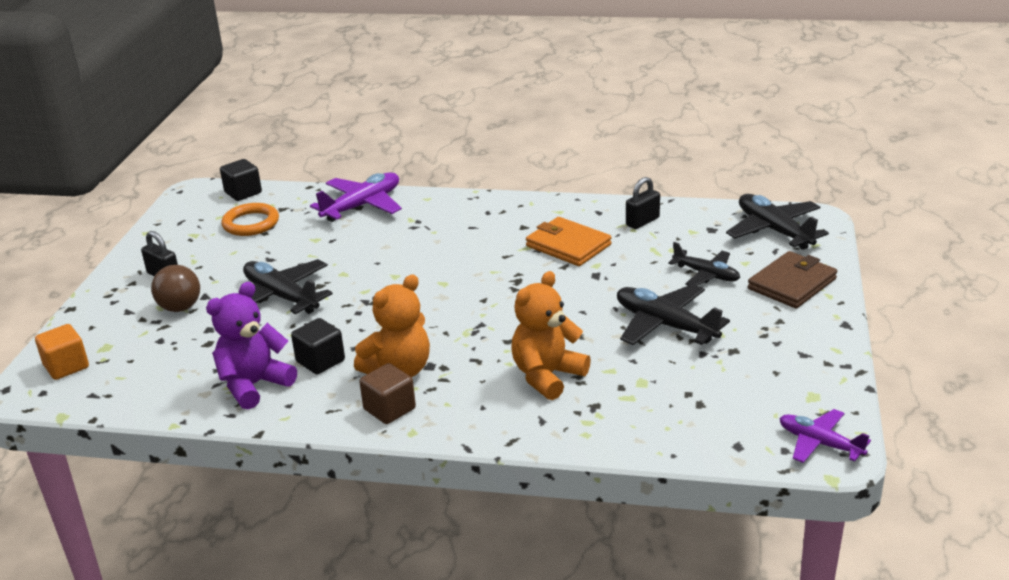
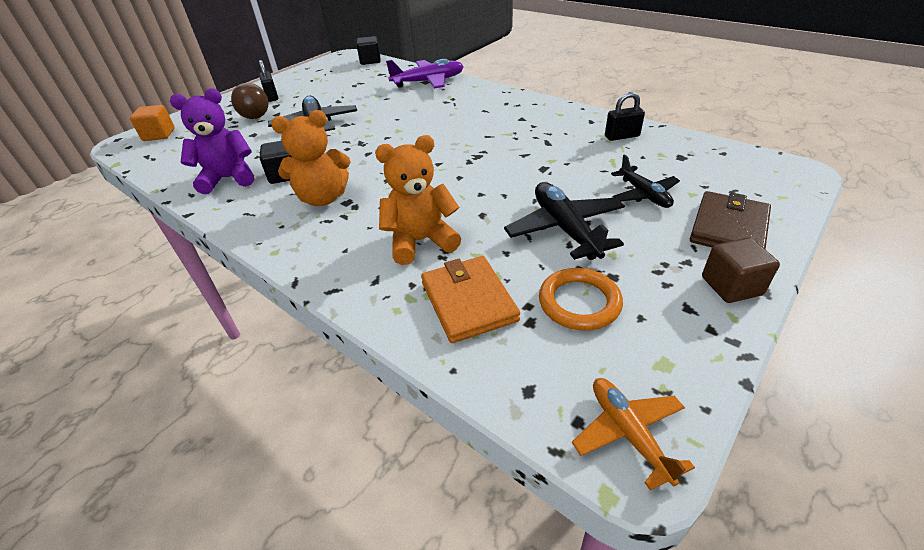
camera: 30 degrees right, 10 degrees up
orange ring [221,203,279,236] -> orange ring moved to [539,268,623,331]
brown cube [359,363,416,424] -> brown cube moved to [702,237,780,303]
orange wallet [526,217,612,266] -> orange wallet moved to [421,256,520,343]
black plane [726,194,829,250] -> none
brown wallet [748,251,837,308] -> brown wallet turned 45 degrees counterclockwise [690,191,771,250]
purple plane [779,409,871,463] -> orange plane [572,378,695,491]

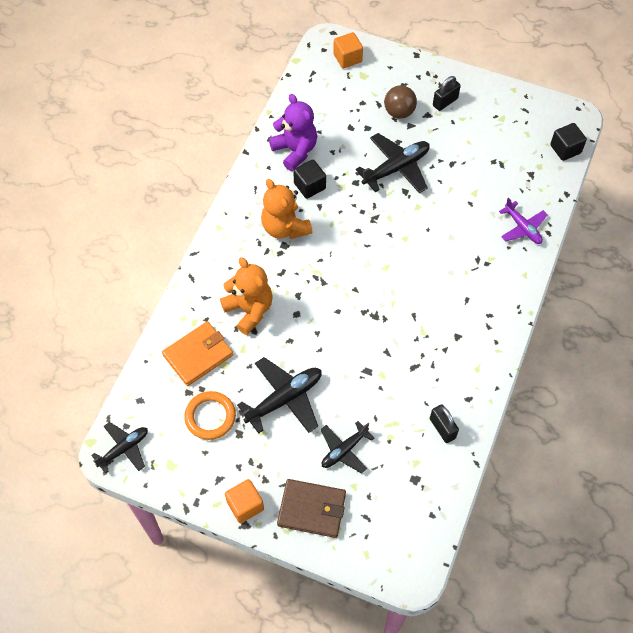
camera: 70 degrees right, 20 degrees up
purple plane [386,59,464,88] -> purple plane [499,198,548,244], size x0.65
orange plane [572,378,695,491] -> black plane [91,422,148,474]
brown cube [702,237,780,303] -> orange cube [225,479,264,523]

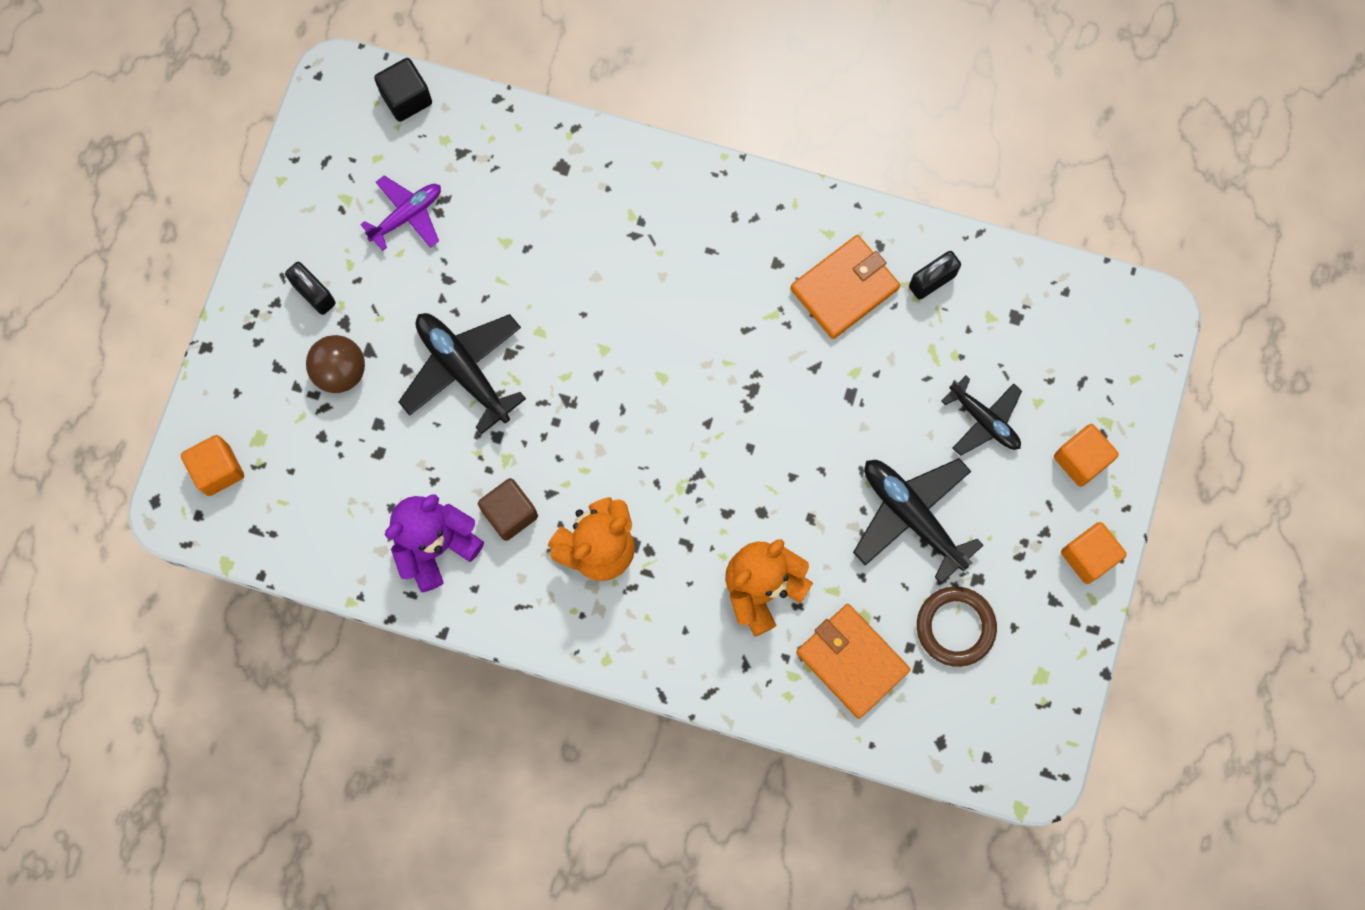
camera: 95 degrees left, 15 degrees up
black plane [91,422,148,474] -> none
orange ring [184,391,236,440] -> brown ring [917,586,997,667]
brown wallet [277,479,346,538] -> orange cube [1054,424,1119,487]
black cube [293,160,326,199] -> brown cube [478,478,538,541]
purple plane [499,198,548,244] -> purple plane moved to [360,175,441,251]
none -> orange wallet [790,235,900,339]

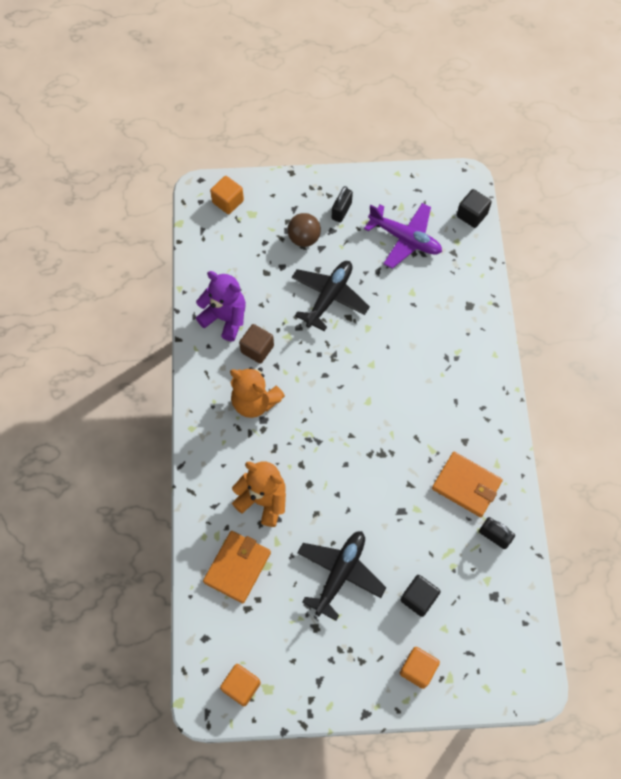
camera: 70 degrees right, 10 degrees down
purple plane [360,175,441,251] -> purple plane [364,203,442,269], size x1.55
brown ring [917,586,997,667] -> none
black plane [941,376,1022,456] -> black cube [401,575,441,617]
orange cube [1061,522,1127,584] -> orange cube moved to [220,664,261,706]

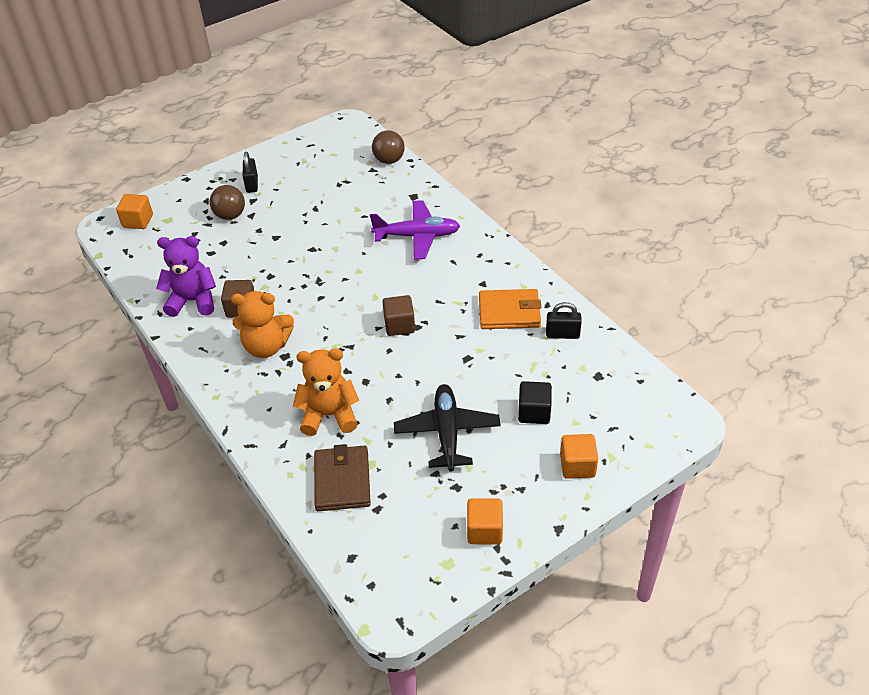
camera: 30 degrees left, 20 degrees down
orange wallet [203,531,271,603] -> brown wallet [314,444,371,511]
orange cube [220,664,261,706] -> orange cube moved to [467,498,503,545]
black plane [292,261,370,331] -> none
purple plane [364,203,442,269] -> purple plane moved to [370,200,460,260]
black cube [457,189,492,228] -> none
none -> brown ball [372,130,405,164]
none -> brown cube [383,295,415,336]

